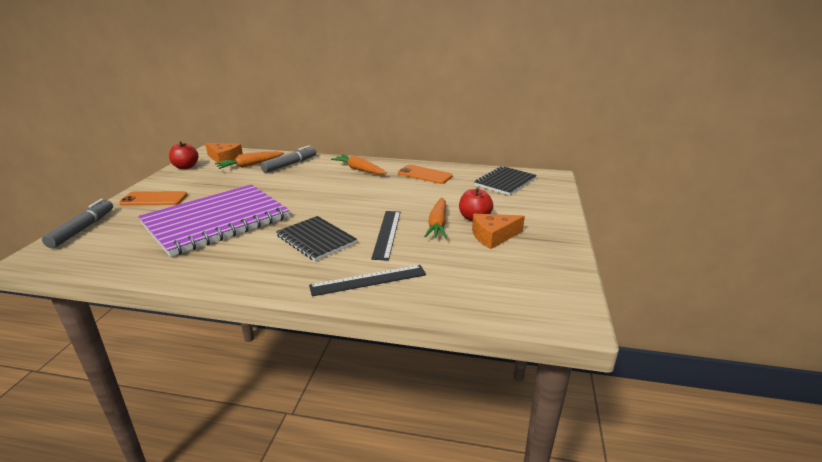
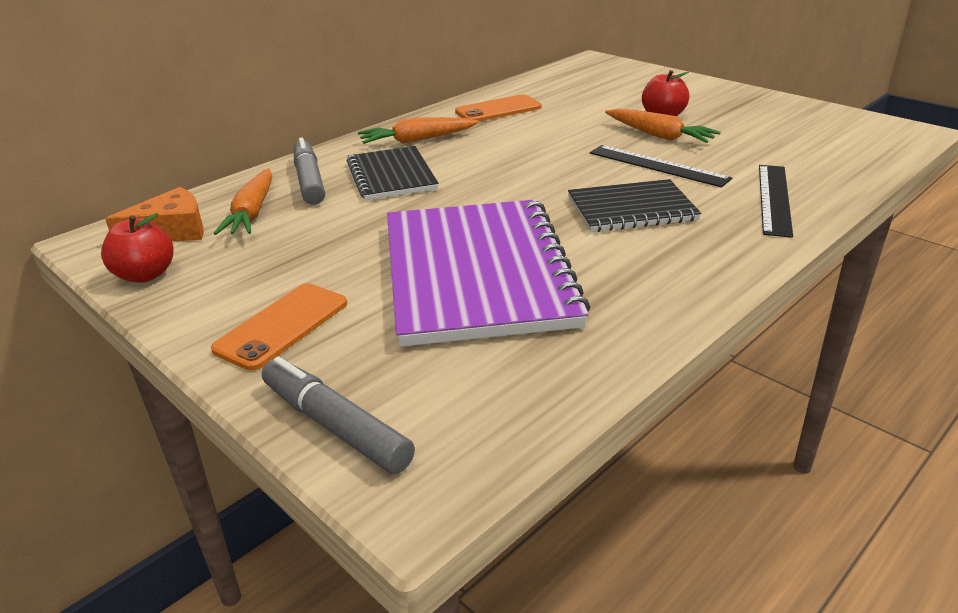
camera: 55 degrees left, 5 degrees up
orange cheese [472,214,525,249] -> none
black notebook [475,166,537,196] -> black notebook moved to [347,146,438,200]

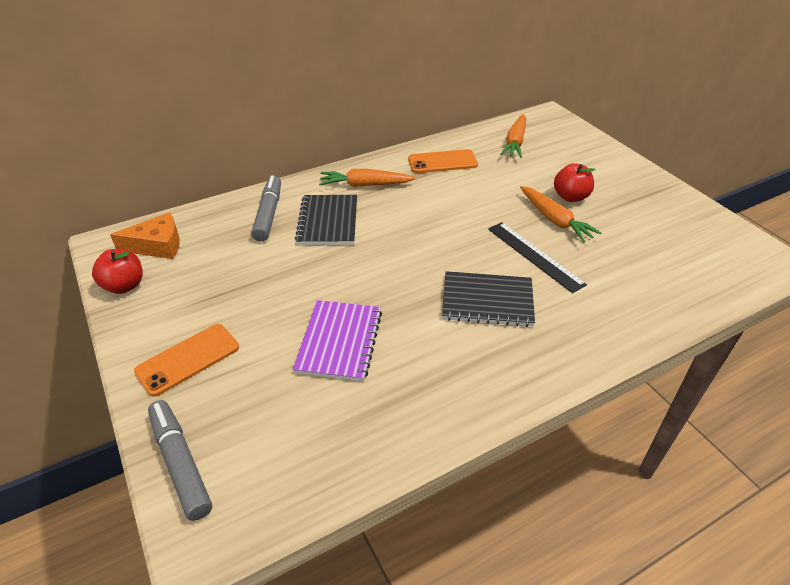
camera: 15 degrees right, 10 degrees up
orange carrot [214,169,272,235] -> orange carrot moved to [500,114,526,158]
purple notebook [387,199,590,347] -> purple notebook [293,300,382,382], size x0.54
black ruler [759,165,793,238] -> none

